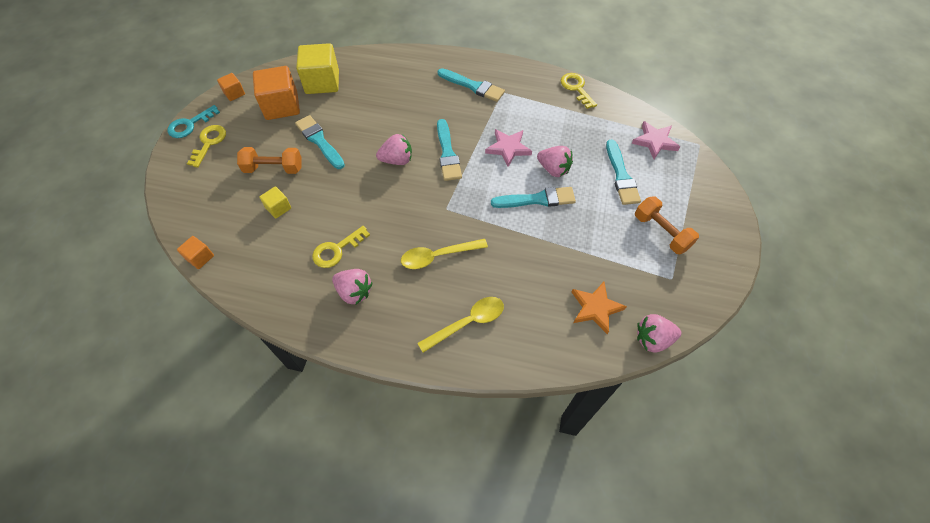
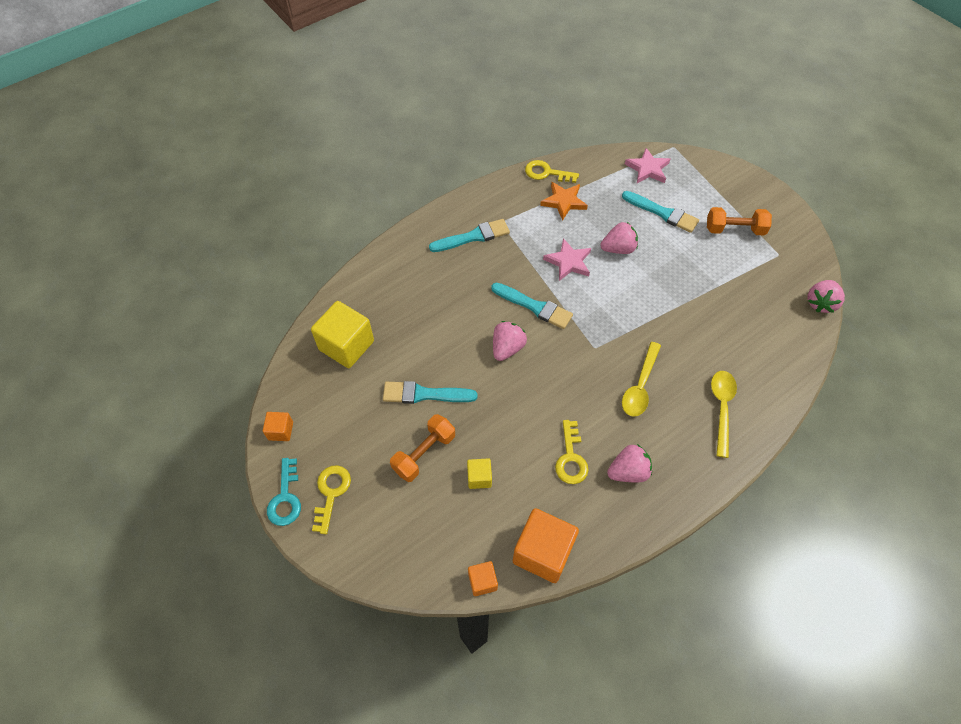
camera: 50 degrees left, 0 degrees up
yellow key [187,125,226,168] -> yellow key turned 45 degrees clockwise [312,465,351,534]
orange cube [253,66,300,120] -> orange cube moved to [513,508,579,583]
turquoise brush [491,187,576,208] -> none
orange star [572,282,627,334] -> orange star moved to [540,182,588,221]

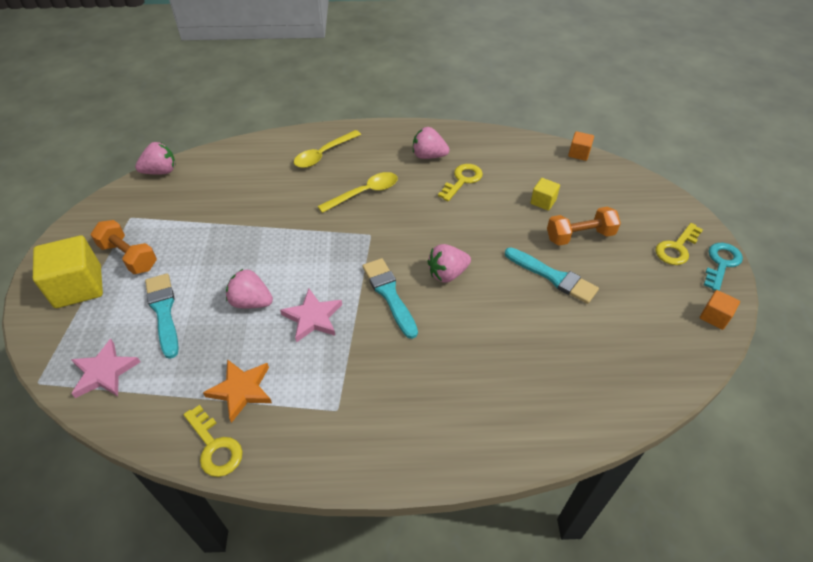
camera: 145 degrees left, 10 degrees down
yellow cube [311,301,374,368] -> yellow cube moved to [33,235,103,308]
turquoise brush [429,219,510,252] -> none
orange cube [513,508,579,583] -> none

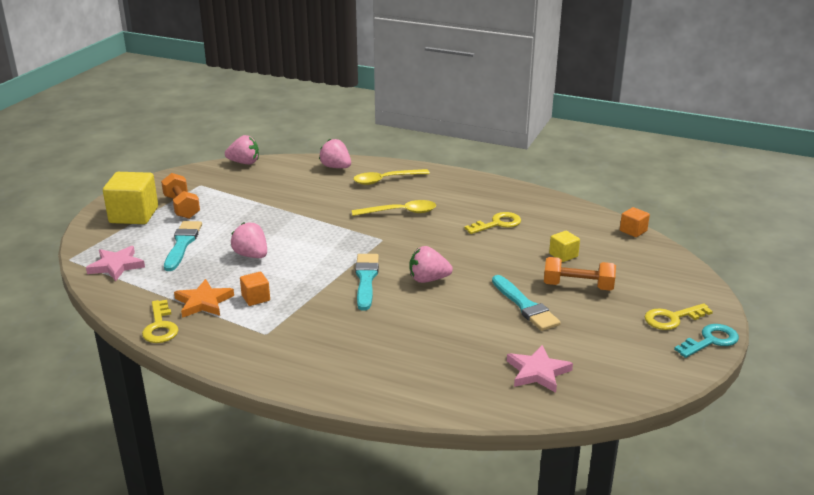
camera: 25 degrees right, 20 degrees down
pink star [280,289,342,343] -> pink star moved to [507,345,573,393]
pink strawberry [413,127,449,159] -> pink strawberry moved to [319,139,351,168]
orange cube [700,290,740,330] -> orange cube moved to [240,272,270,306]

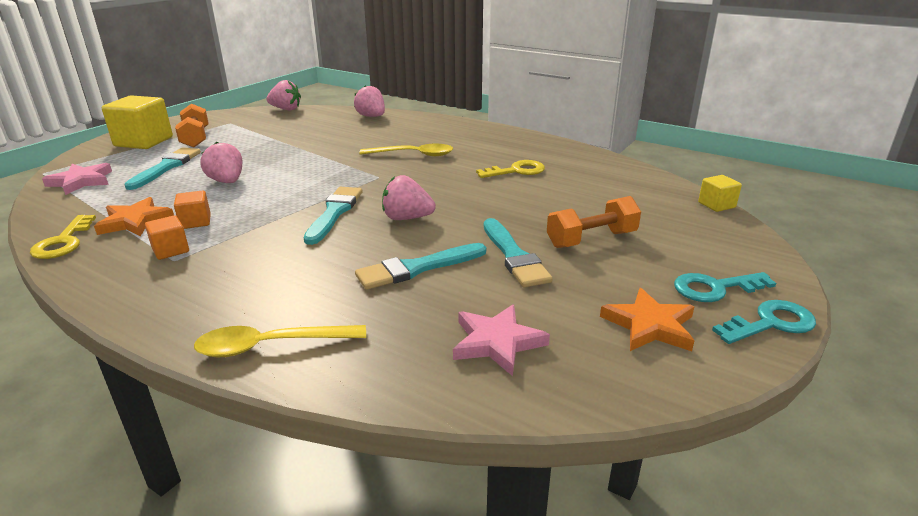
camera: 10 degrees right, 0 degrees up
yellow spoon [353,169,430,185] -> yellow spoon moved to [194,325,366,358]
orange dumbbell [544,257,616,291] -> orange dumbbell turned 45 degrees counterclockwise [547,196,641,248]
yellow cube [549,231,580,262] -> yellow cube moved to [698,175,742,212]
orange cube [620,207,650,237] -> orange cube moved to [145,215,189,260]
yellow key [644,303,713,330] -> turquoise key [674,272,776,302]
none -> turquoise brush [355,243,486,290]
none -> orange star [600,288,695,351]

